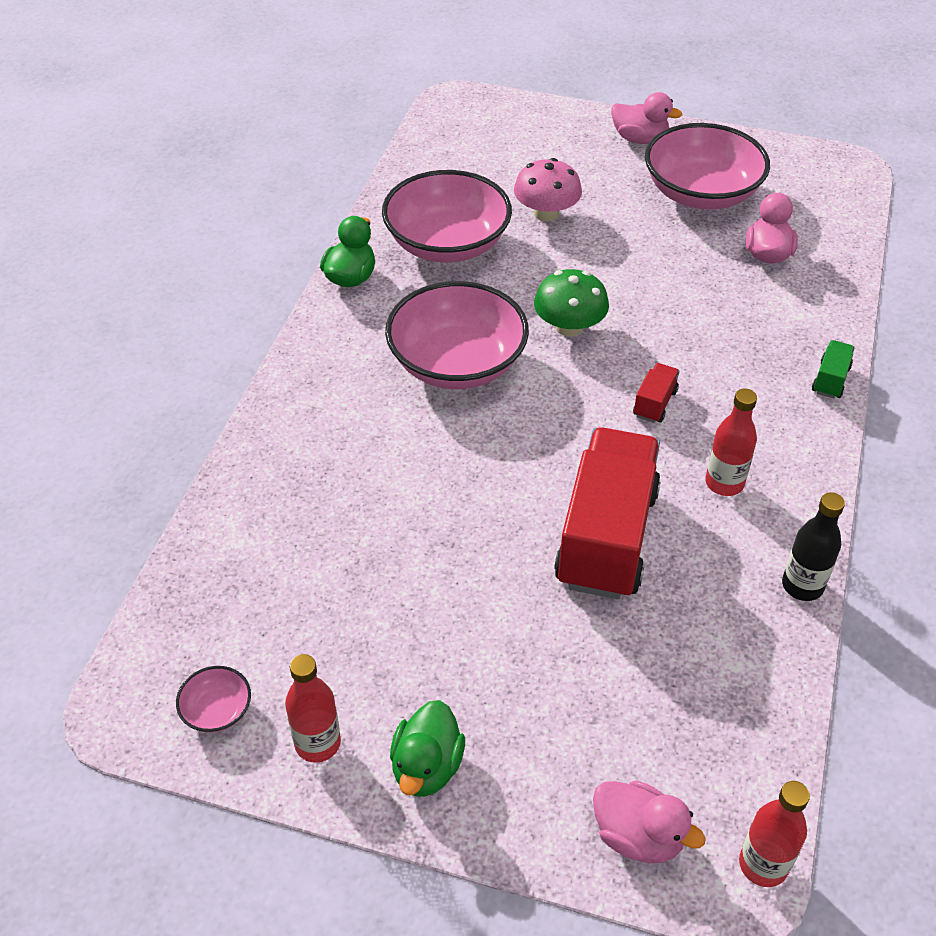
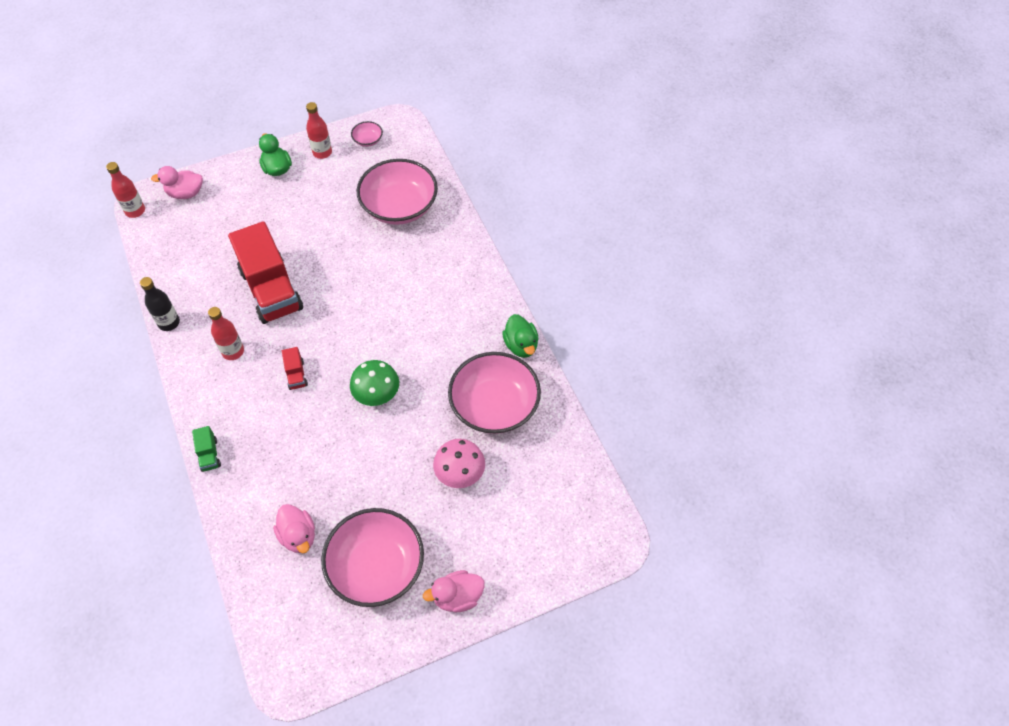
camera: 140 degrees right, 10 degrees up
pink bowl [385,281,529,389] -> pink bowl moved to [357,159,438,225]

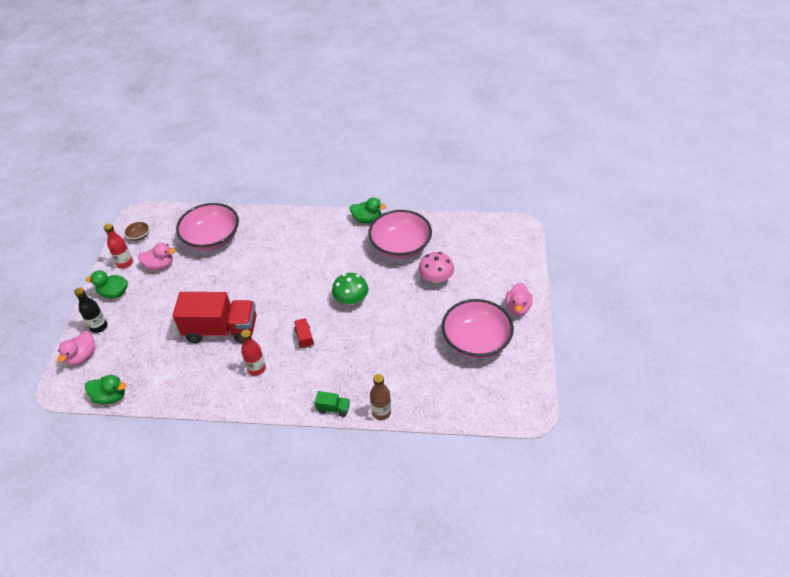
camera: 60 degrees left, 10 degrees down
red bottle [106,162,145,218] -> none
black bottle [140,277,180,331] -> black bottle moved to [74,287,108,333]
pink duck [273,504,315,553] -> pink duck moved to [138,243,176,270]
red truck [282,347,308,390] -> red truck turned 120 degrees counterclockwise [294,318,314,349]
pink bowl [351,121,383,147] -> brown bowl [124,221,150,241]
none -> green duck [85,375,127,404]
none -> brown bottle [370,374,391,420]

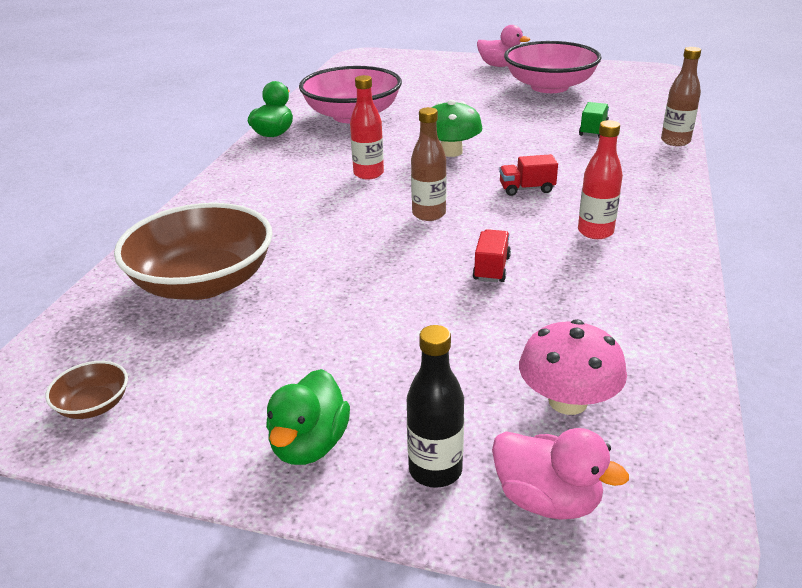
camera: 80 degrees left, 15 degrees down
green duck [85,375,127,404] -> none
red bottle [104,224,133,268] -> red bottle moved to [350,75,384,179]
pink duck [138,243,176,270] -> none
red truck [173,292,257,344] -> red truck [473,229,511,282], size x0.41
pink bowl [176,203,239,251] -> brown bowl [114,203,273,300]
green truck [315,391,350,417] -> green truck moved to [579,102,609,137]
pink mushroom [418,252,454,284] -> pink mushroom moved to [519,319,627,415]
none -> brown bottle [411,107,447,221]

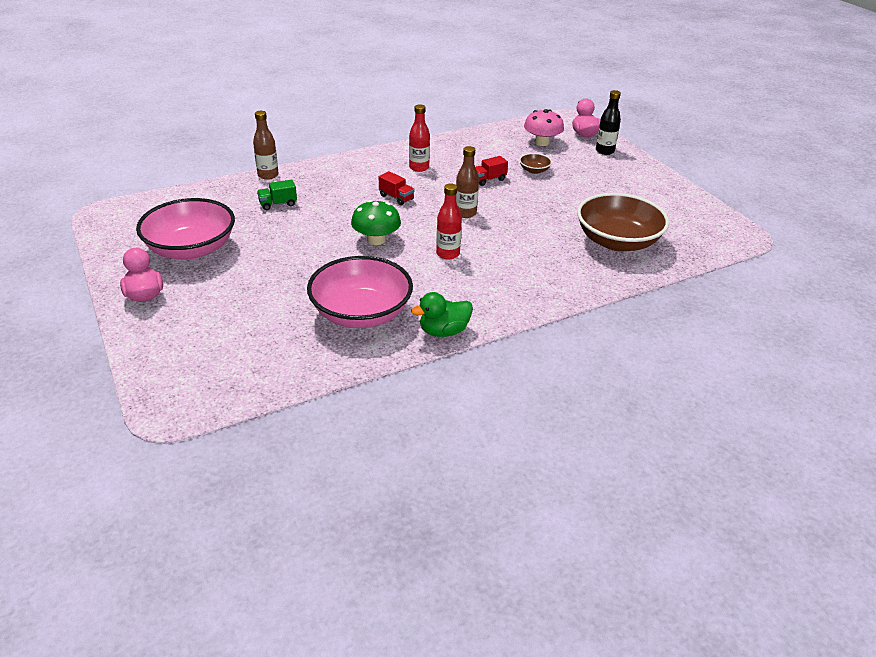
camera: 135 degrees left, 5 degrees up
brown bowl [46,361,128,419] -> brown bowl moved to [519,153,552,174]
green duck [266,369,350,465] -> none

